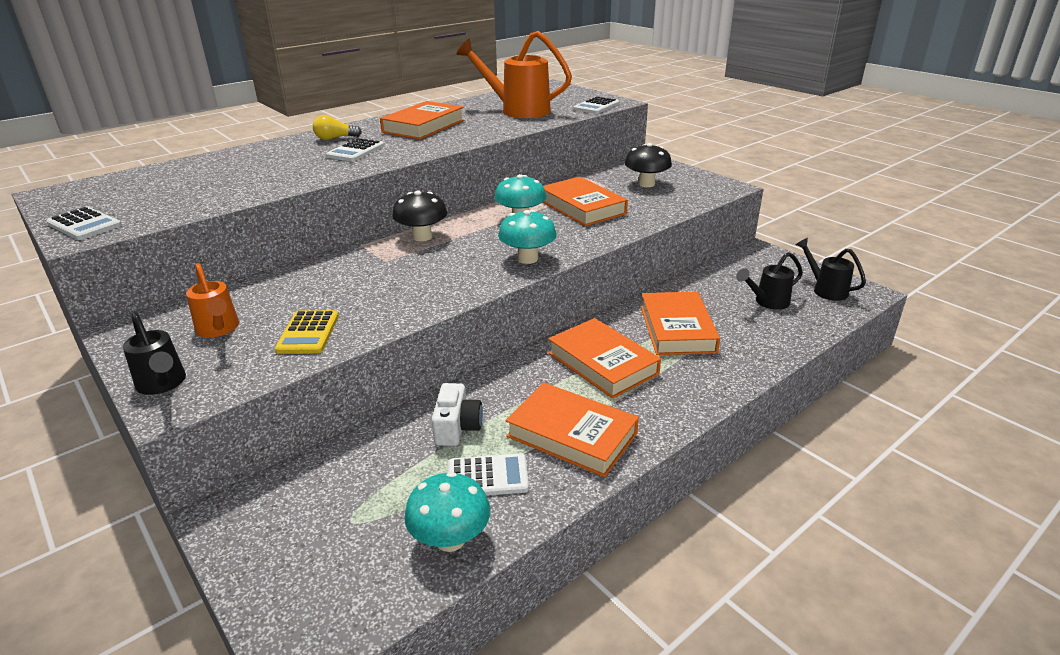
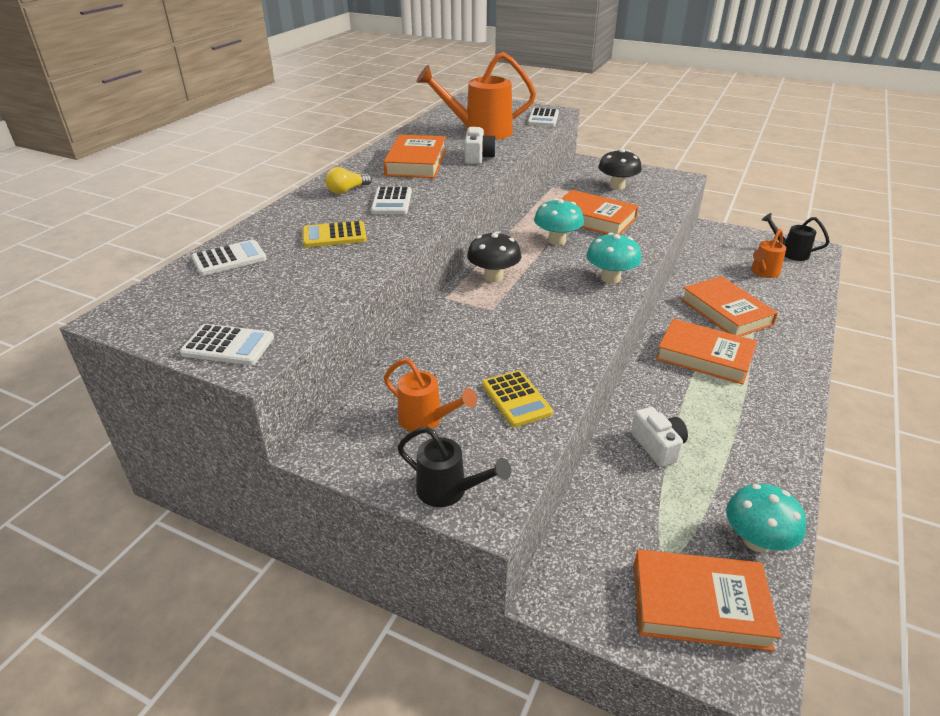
camera: 25 degrees left, 5 degrees up
white calculator [448,453,529,496] -> white calculator moved to [191,240,267,276]
orange book [506,383,639,477] -> orange book moved to [634,550,781,651]
black watering can [736,252,803,310] -> orange watering can [751,229,786,278]
none -> yellow calculator [303,221,367,247]
none -> white camera [465,127,496,164]

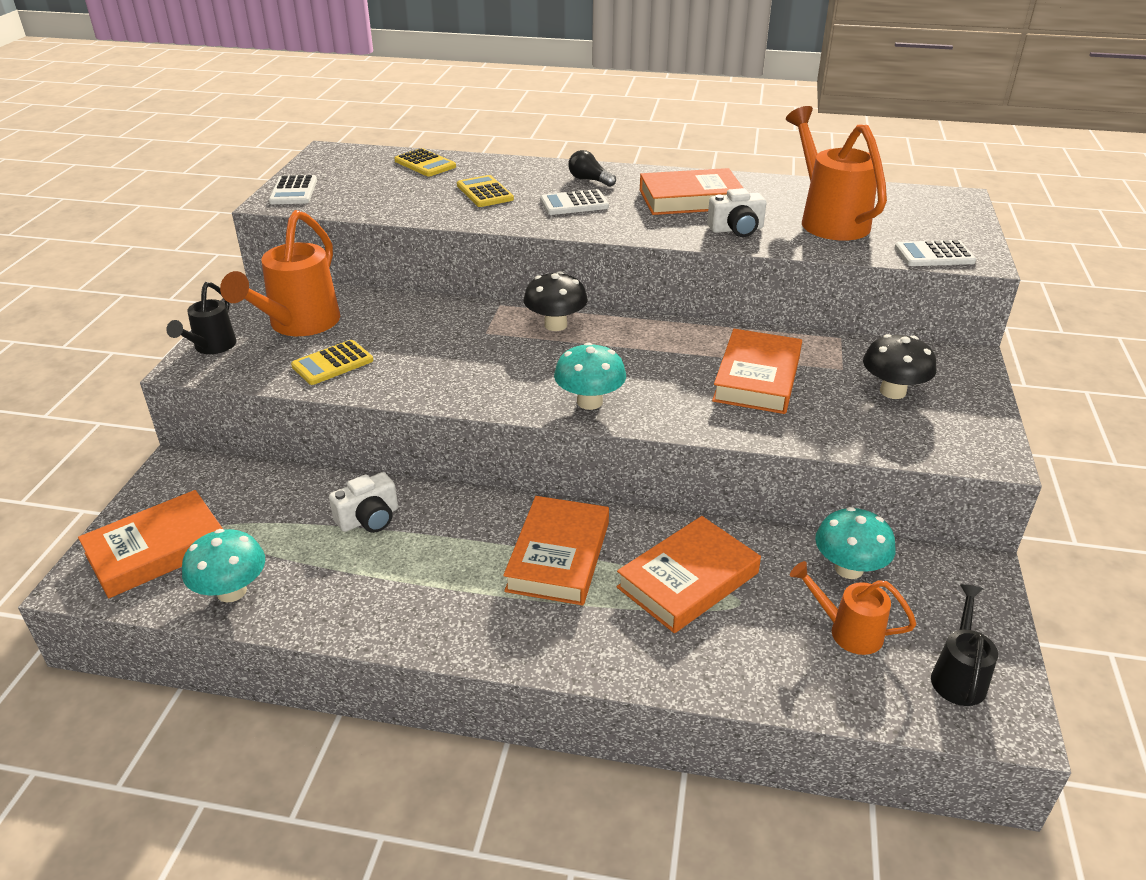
camera: 75 degrees right, 0 degrees up
white calculator [191,240,267,276] -> yellow calculator [394,148,456,177]
yellow light bulb [325,167,372,194] -> black light bulb [568,150,616,187]
orange watering can [384,358,477,431] -> orange watering can [220,210,340,336], size x1.77
turquoise mushroom [534,198,584,245] -> turquoise mushroom moved to [815,507,896,579]
orange book [634,550,781,651] -> orange book turned 60 degrees clockwise [78,490,224,598]

